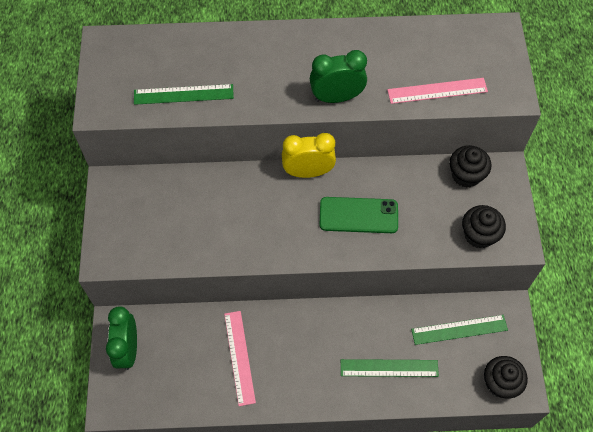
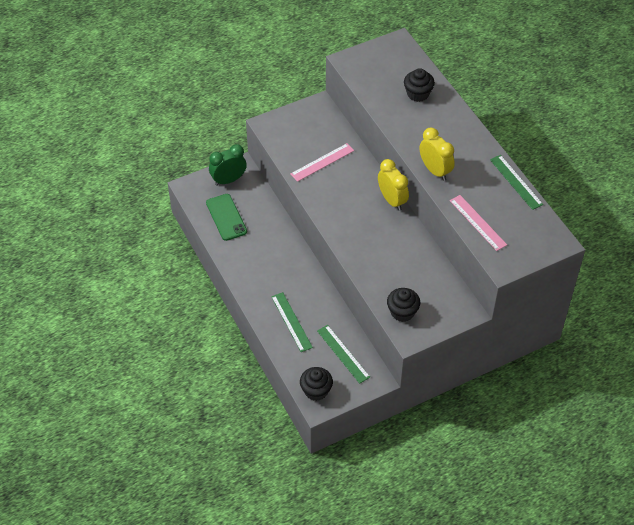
camera: 65 degrees right, 10 degrees down
green ruler [134,84,234,105] -> green ruler moved to [490,155,543,210]
pink ruler [224,311,256,406] -> pink ruler moved to [291,143,354,182]
green clock [310,50,367,103] -> yellow clock [420,127,455,181]
green phone [320,197,398,233] -> green phone moved to [206,194,247,241]
black cupcake [450,145,491,188] -> black cupcake moved to [404,68,435,102]

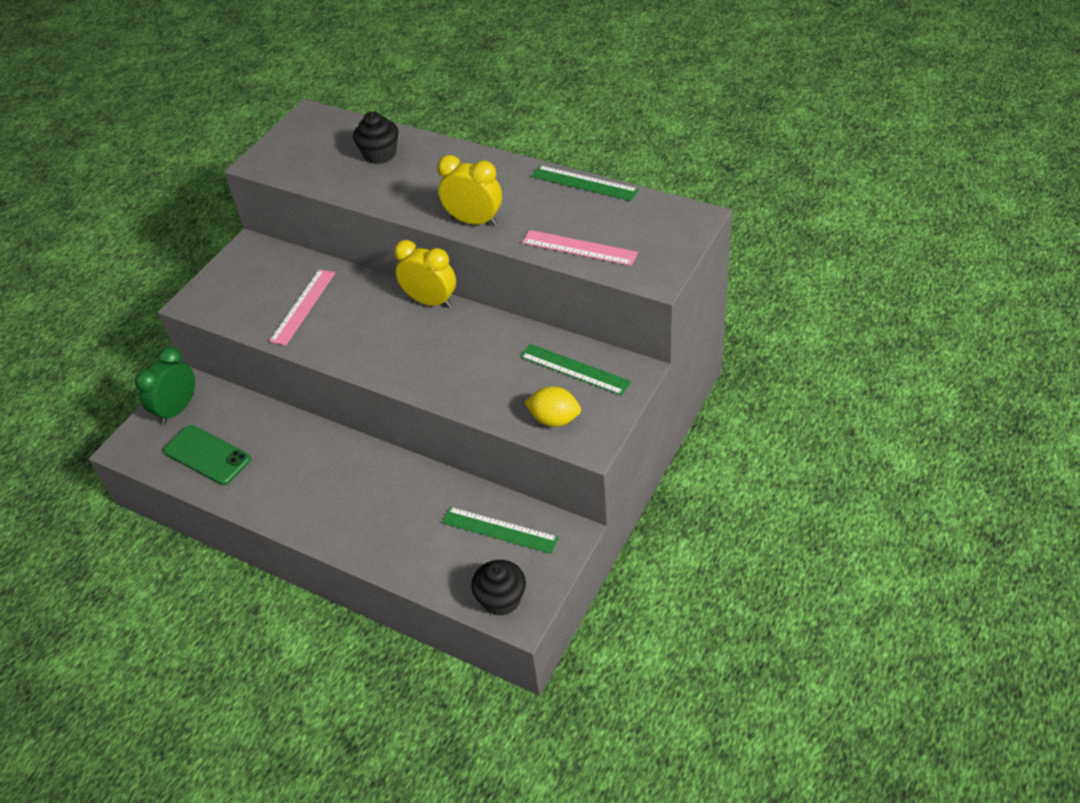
camera: 30 degrees left, 5 degrees down
green ruler [271,292,313,352] -> green ruler moved to [520,344,631,396]
black cupcake [387,288,420,322] -> yellow lemon [524,386,581,427]

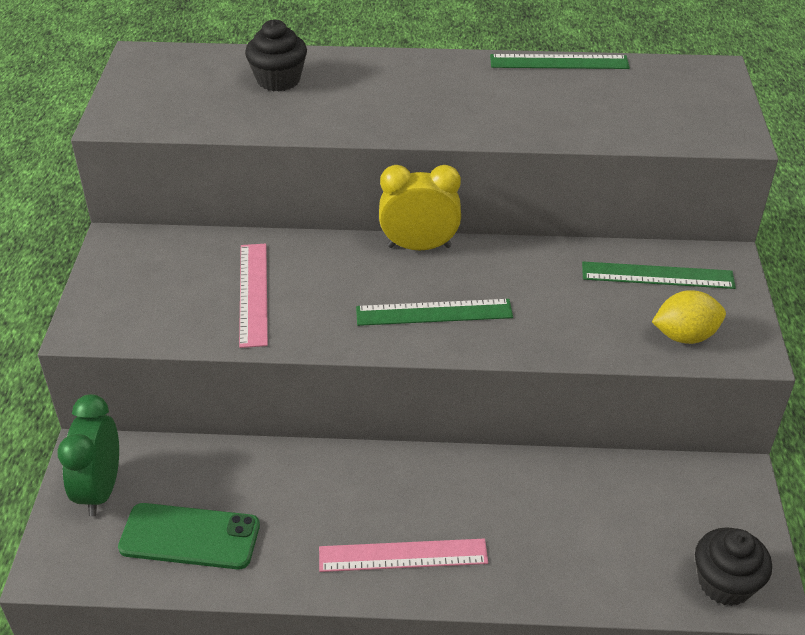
camera: 30 degrees left, 5 degrees down
yellow clock [437,155,502,226] -> none
green ruler [442,507,559,554] -> green ruler moved to [356,299,513,326]
pink ruler [522,230,638,266] -> pink ruler moved to [319,539,488,572]

